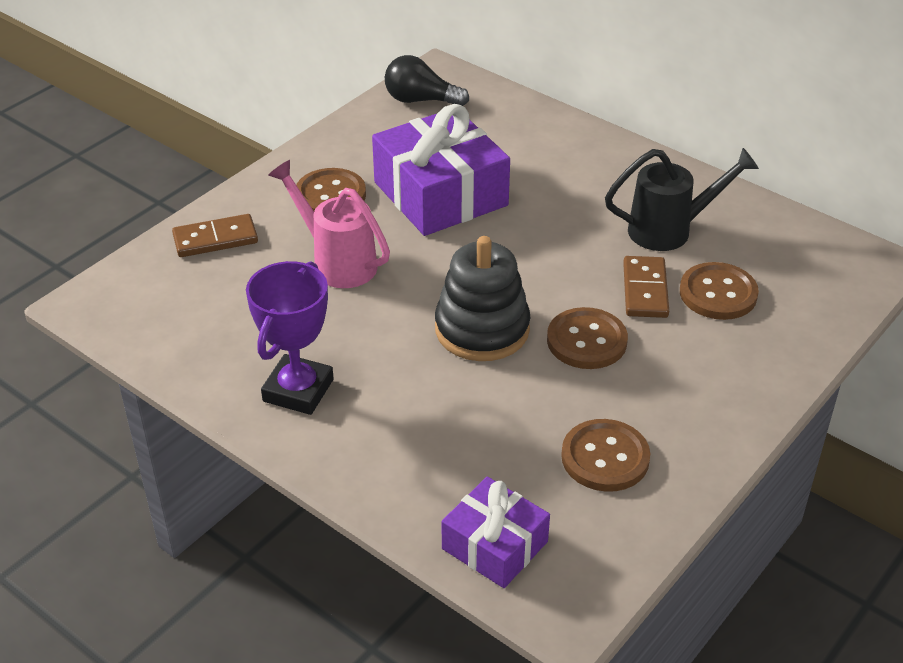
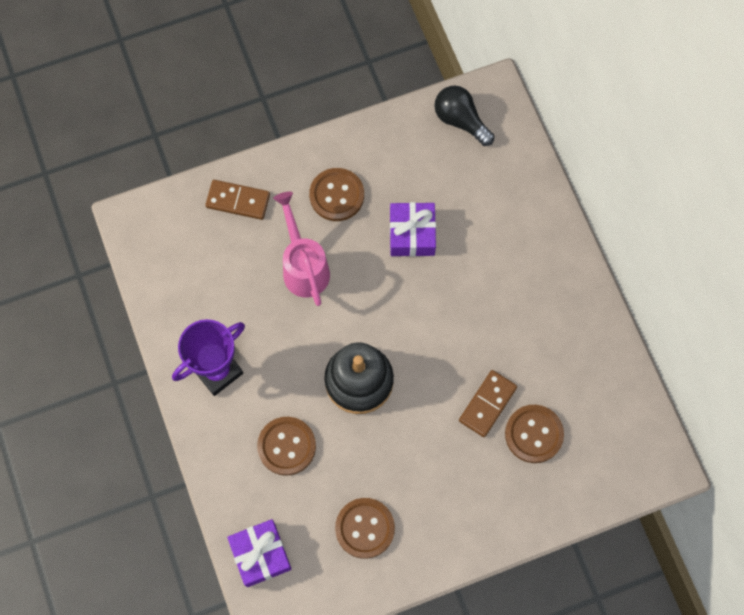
camera: 30 degrees right, 30 degrees up
purple gift [372,104,510,236] -> purple gift [390,202,436,257], size x0.58
brown button [547,307,628,369] -> brown button moved to [257,417,316,476]
black watering can [605,148,759,251] -> none

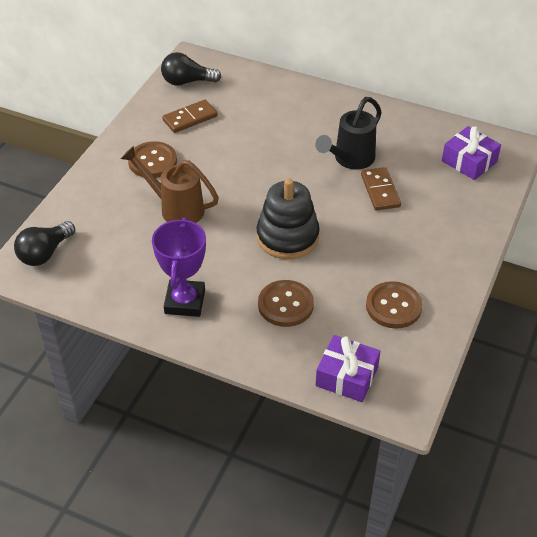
camera: 45 degrees left, 25 degrees down
brown domino [205,180,270,220] -> brown domino moved to [162,100,218,133]
pink watering can [273,192,330,306] -> brown watering can [121,146,219,223]
purple gift [390,202,436,257] -> purple gift moved to [442,126,501,180]
brown button [505,405,564,463] -> none
none -> black light bulb [14,221,75,266]
none -> black watering can [315,97,382,170]

